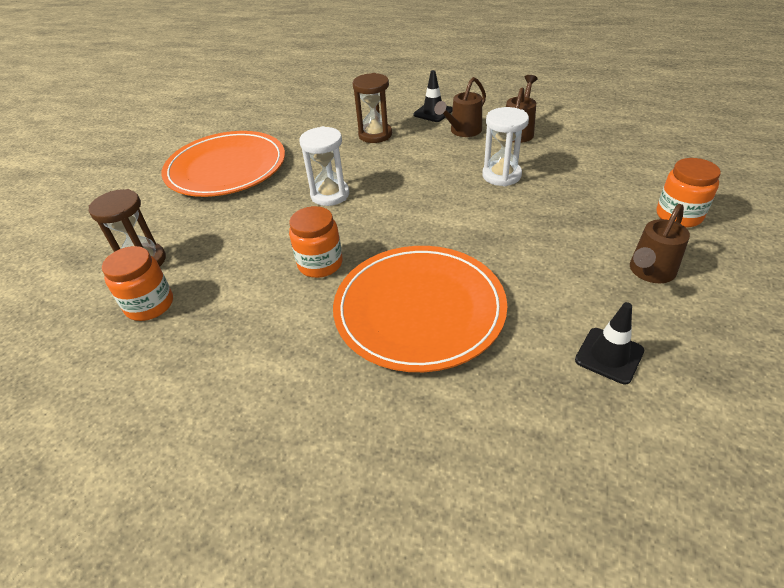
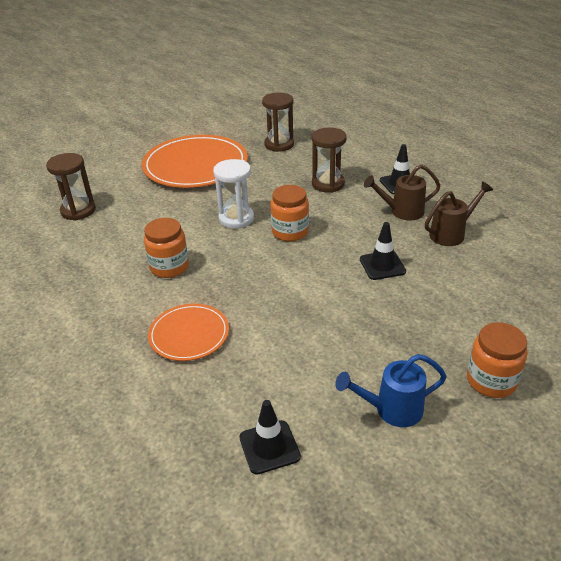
camera: 35 degrees right, 5 degrees down
orange jar [102,246,173,321] -> orange jar moved to [270,185,309,242]
orange plate [333,246,507,372] -> orange plate [148,304,229,361], size x0.54
white hourglass [482,107,529,186] -> black traffic cone [360,222,406,280]
brown watering can [630,204,690,283] -> blue watering can [335,354,447,427]
none -> brown hourglass [262,93,294,152]

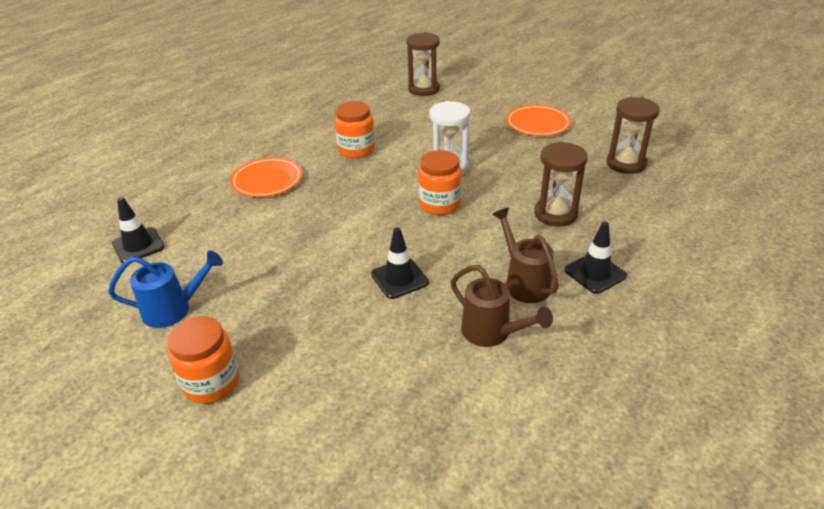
camera: 75 degrees right, 0 degrees up
orange plate [142,135,248,188] -> orange plate [506,105,571,136], size x0.54
blue watering can [335,354,447,427] -> blue watering can turned 105 degrees clockwise [108,251,223,328]

